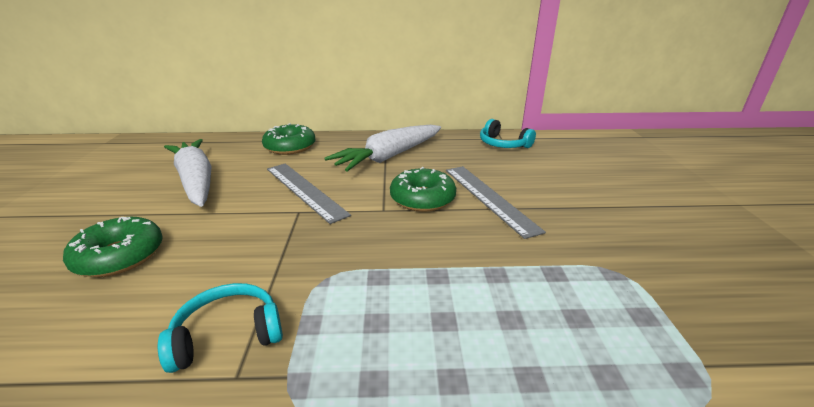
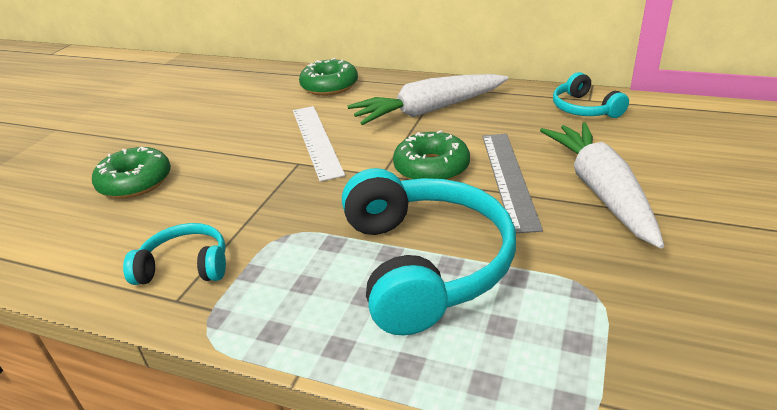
camera: 25 degrees right, 5 degrees up
white carrot [164,139,212,207] -> white carrot moved to [540,122,664,249]
grey ruler [267,163,351,224] -> white ruler [293,106,345,182]
none -> turquoise headphones [342,168,516,336]

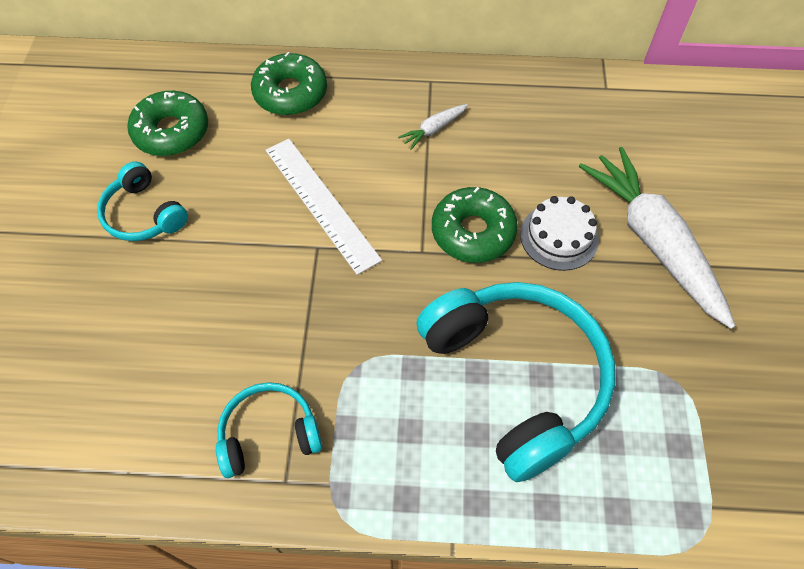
camera: 20 degrees left, 25 degrees up
green donut [92,147,171,199] -> green donut moved to [127,91,208,156]
white carrot [348,74,508,125] -> white carrot [398,104,468,150], size x0.41
grey ruler [482,134,543,233] -> white cake [520,196,599,271]
turquoise headphones [553,72,629,118] -> turquoise headphones moved to [97,162,188,241]

